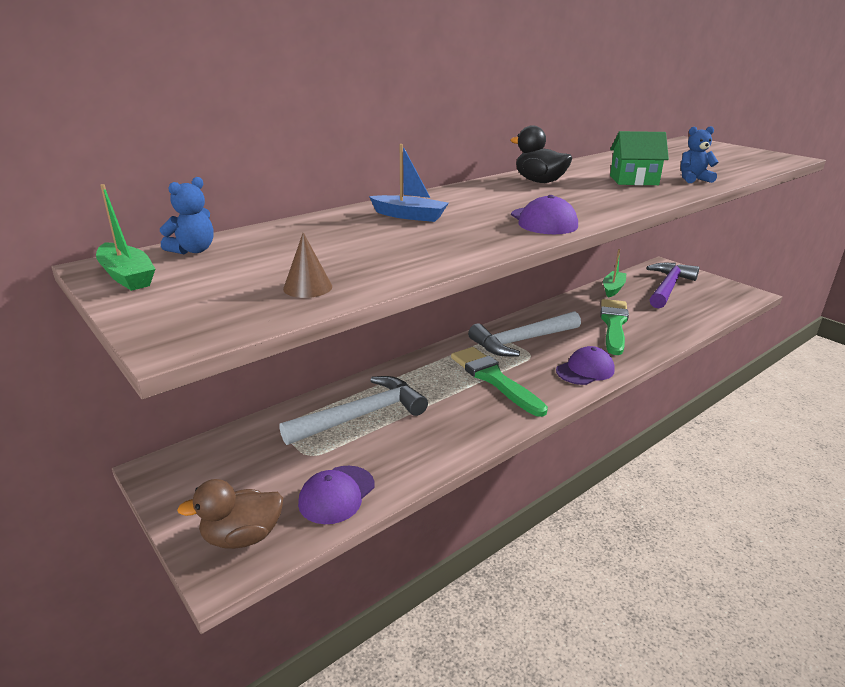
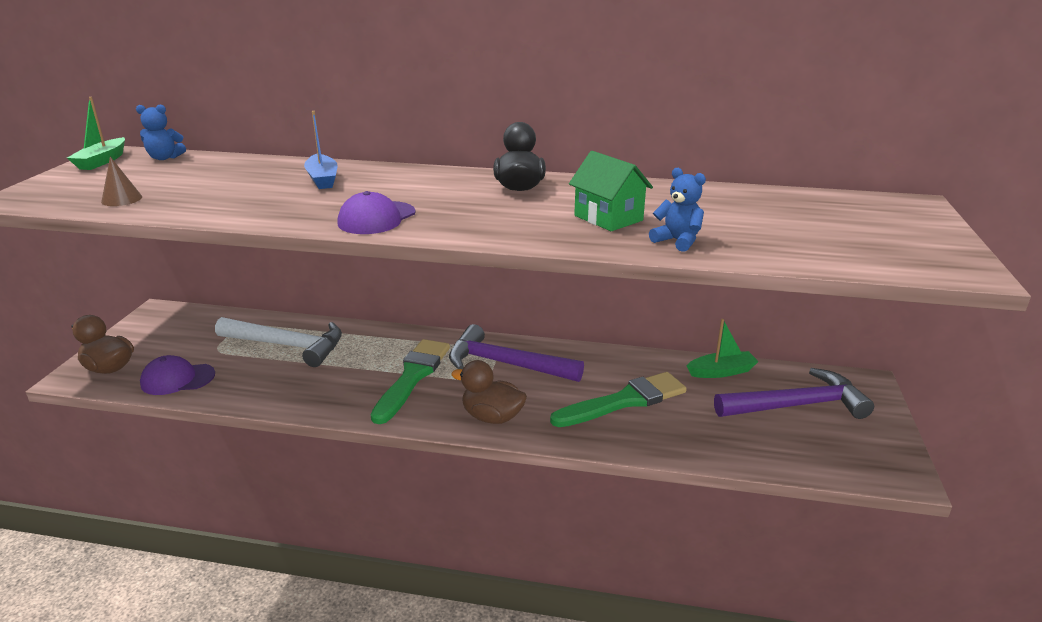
camera: 50 degrees right, 0 degrees up
white hammer [468,311,581,357] -> purple hammer [449,324,584,382]
purple cap [556,346,615,385] -> brown duck [451,360,527,424]

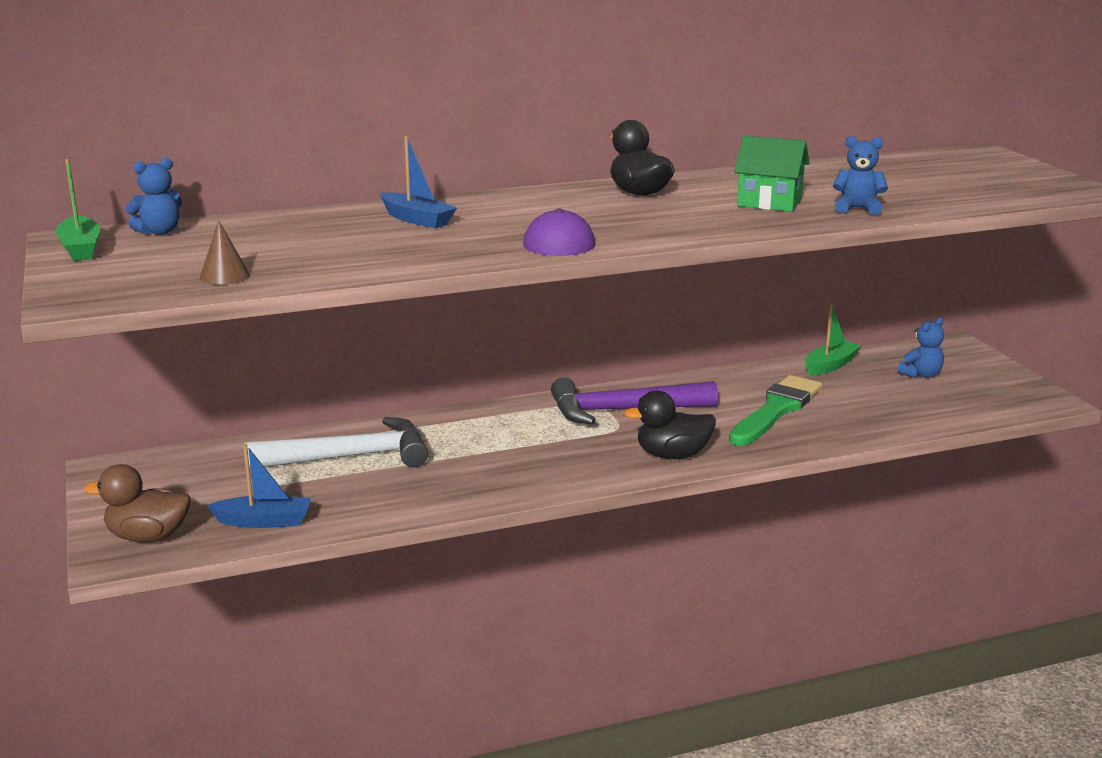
camera: 30 degrees left, 5 degrees down
purple cap [140,355,215,395] -> blue boat [207,444,311,528]
green brush [371,339,450,424] -> none
brown duck [451,360,527,424] -> black duck [624,390,716,459]
purple hammer [714,368,874,419] -> blue teddy bear [898,317,944,378]

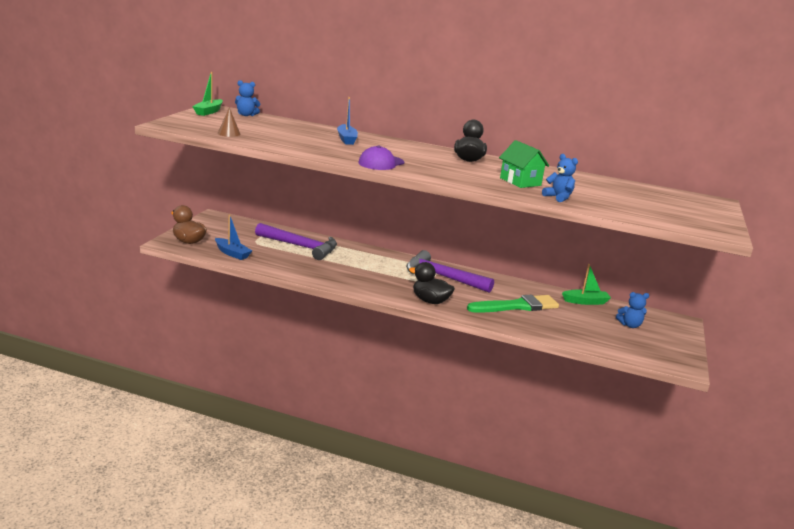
camera: 35 degrees right, 0 degrees up
white hammer [245,417,428,469] -> purple hammer [255,223,337,260]

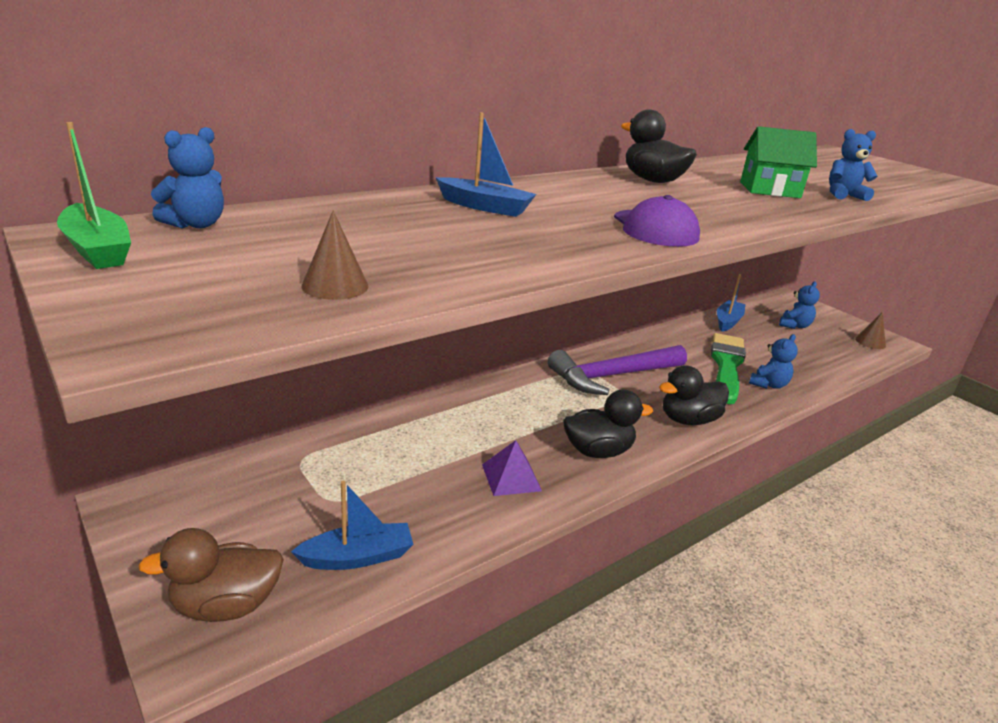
camera: 55 degrees left, 5 degrees up
purple hammer [255,223,337,260] -> none
green boat [562,264,611,305] -> blue boat [717,274,745,332]
none -> purple pyramid [482,440,542,496]
none -> black duck [563,389,653,458]
none -> blue teddy bear [749,334,798,389]
none -> brown cone [855,312,886,349]

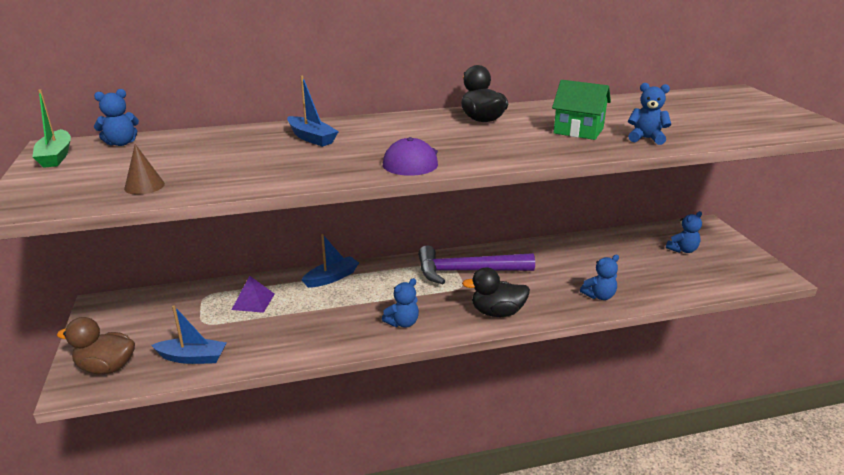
camera: 25 degrees right, 0 degrees up
purple pyramid [482,440,542,496] -> purple pyramid moved to [232,276,275,313]
black duck [563,389,653,458] -> blue teddy bear [382,278,419,328]
green brush [711,333,746,404] -> none
blue boat [717,274,745,332] -> blue boat moved to [302,234,359,288]
brown cone [855,312,886,349] -> none

